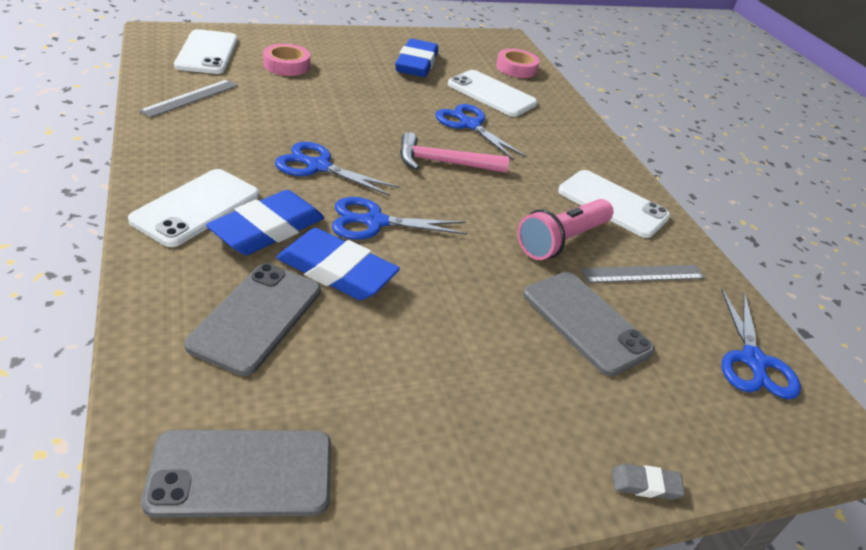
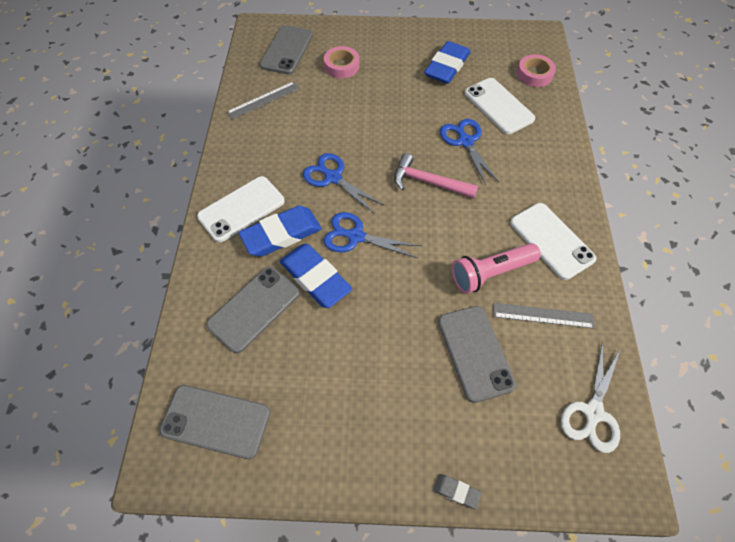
camera: 25 degrees right, 20 degrees up
white phone [174,29,237,74] -> grey phone [260,25,313,75]
blue scissors [721,289,801,400] -> white scissors [561,342,621,453]

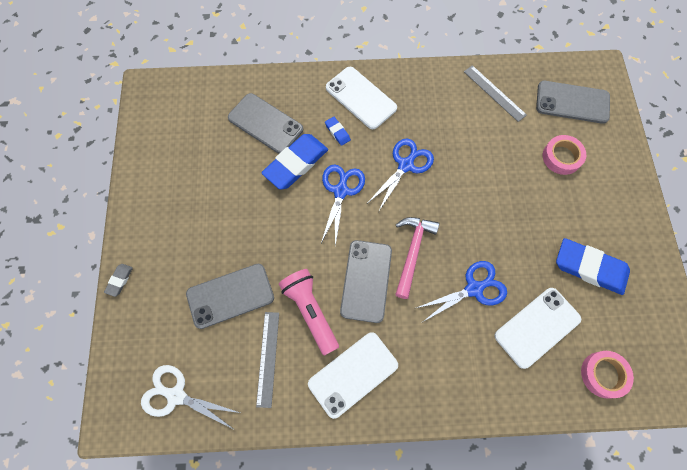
camera: 85 degrees right, 10 degrees up
grey phone [159,385,270,459] -> grey phone moved to [340,240,392,323]
blue eraser [239,206,322,257] -> blue eraser [325,117,351,146], size x0.45

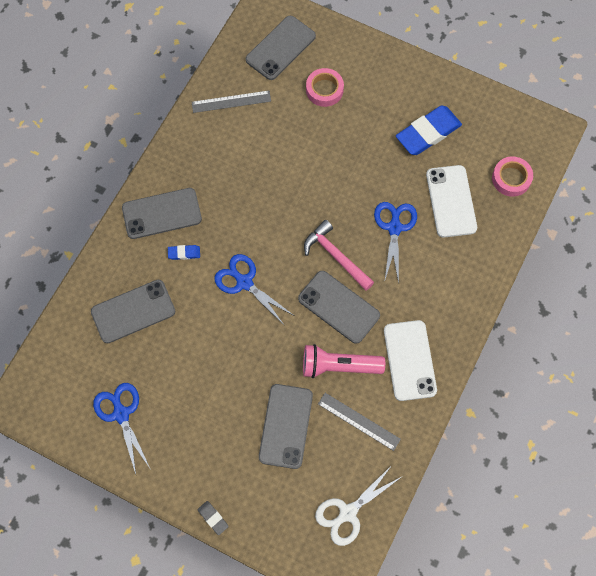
camera: 60 degrees left, 0 degrees up
blue eraser [261,134,328,189] -> none
white phone [326,67,397,129] -> grey phone [122,188,202,239]
blue scissors [368,139,434,212] -> blue scissors moved to [93,383,150,474]

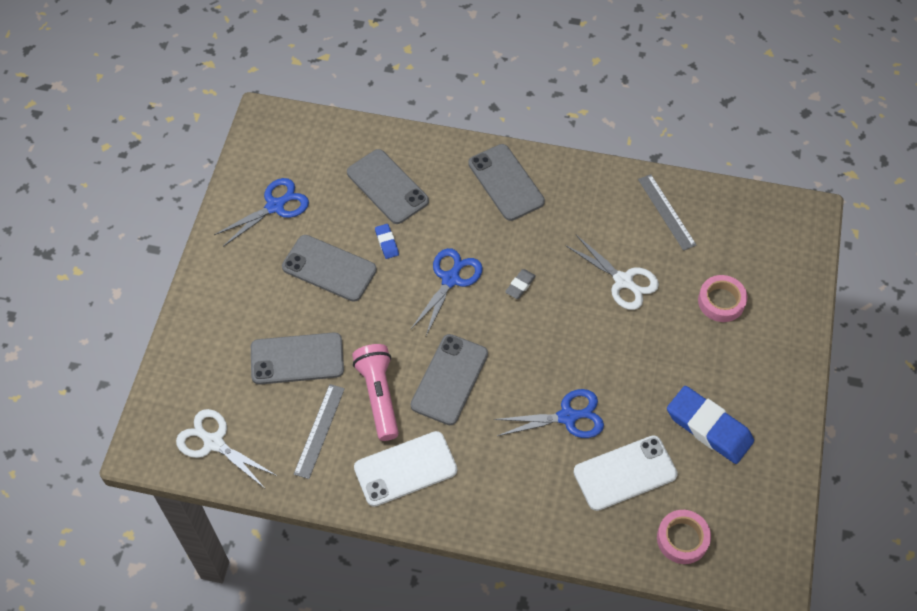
camera: 75 degrees right, 10 degrees down
blue eraser [168,245,200,260] -> blue eraser moved to [375,224,399,259]
grey eraser [197,501,229,535] -> grey eraser moved to [505,269,536,299]
grey phone [246,16,316,80] -> grey phone moved to [282,235,377,302]
pink hammer [304,220,374,291] -> none
none -> white scissors [565,235,659,310]

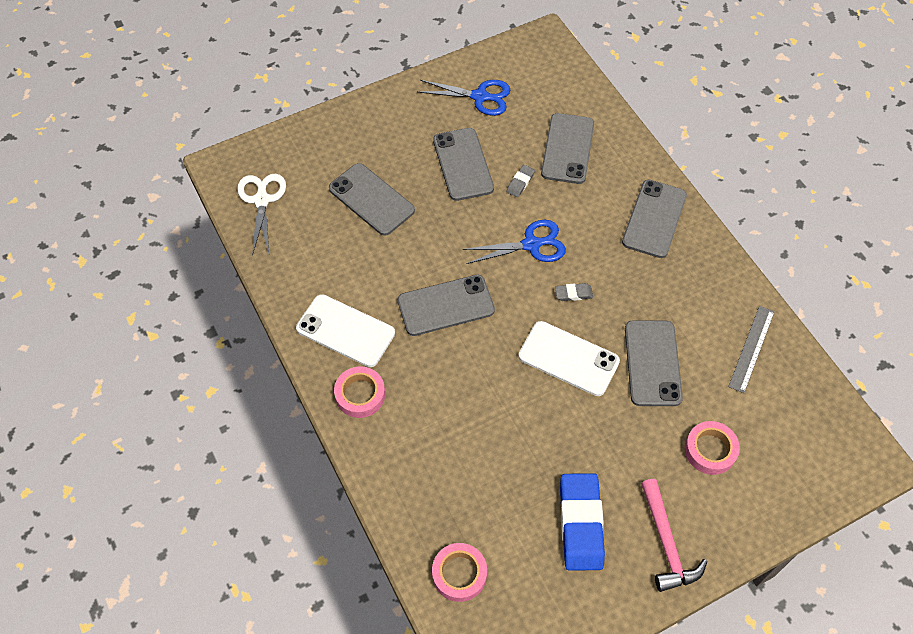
camera: 50 degrees right, 0 degrees up
grey ruler [294,384,345,479] -> none
pink flashlight [352,344,399,441] -> none
blue eraser [375,224,399,259] -> grey eraser [506,165,535,197]
blue scissors [494,389,604,438] -> none
white scissors [565,235,659,310] -> grey phone [625,320,683,406]
white phone [573,435,678,511] -> white phone moved to [518,321,620,396]
none -> pink tape [334,366,385,418]
none -> pink hammer [641,479,707,592]

